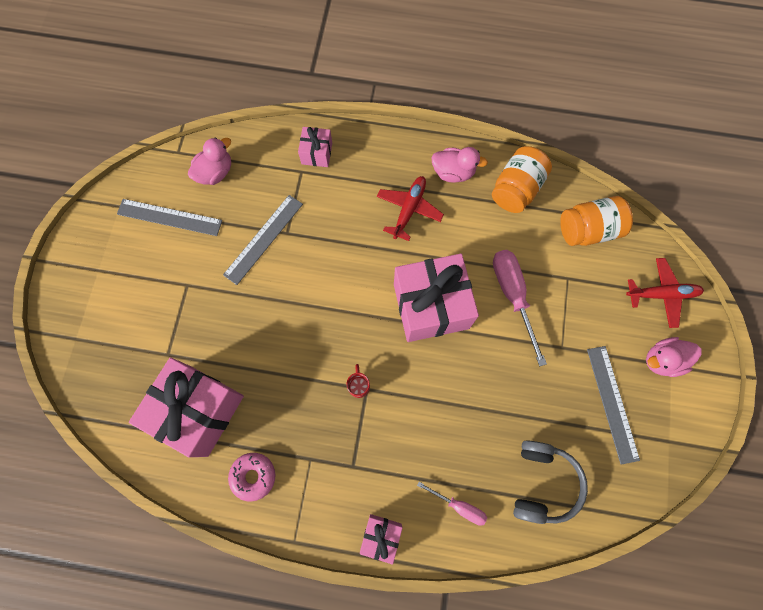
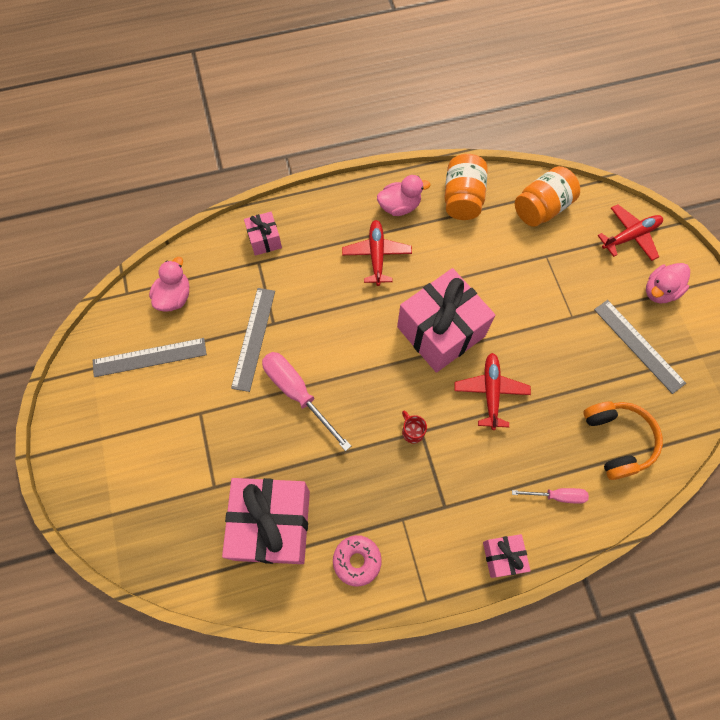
camera: 25 degrees left, 5 degrees down
pink screwdriver [493,250,547,366] -> pink screwdriver moved to [262,352,351,451]
grey headphones [513,440,588,524] -> orange headphones [583,402,663,480]
none -> red plane [455,353,531,430]

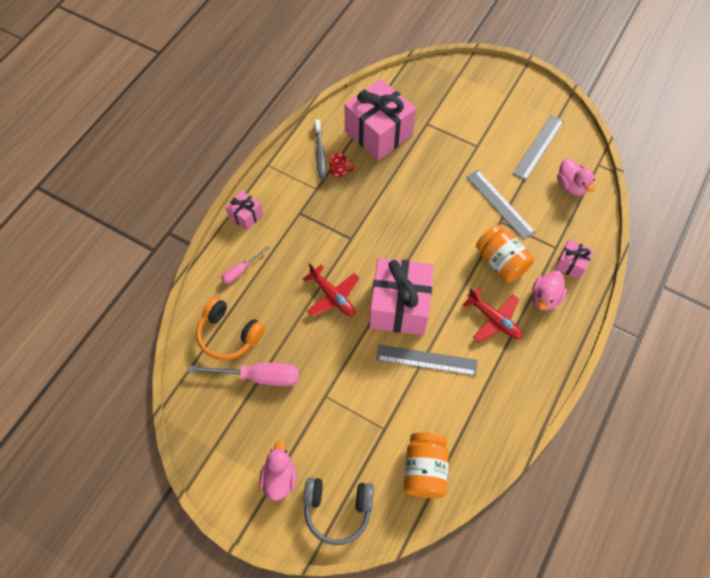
camera: 135 degrees right, 5 degrees down
pink screwdriver [262,352,351,451] -> pink screwdriver moved to [188,363,299,386]
pink donut [333,535,382,587] -> grey toothbrush [315,119,326,179]
pink duck [377,175,431,216] -> pink duck moved to [532,271,567,311]
red mug [402,411,427,444] -> red mug moved to [330,153,355,177]
orange jar [444,154,488,220] -> orange jar moved to [476,225,534,283]
grey ruler [594,300,686,394] -> grey ruler moved to [376,345,478,376]
red plane [597,204,663,261] -> grey headphones [304,477,374,545]

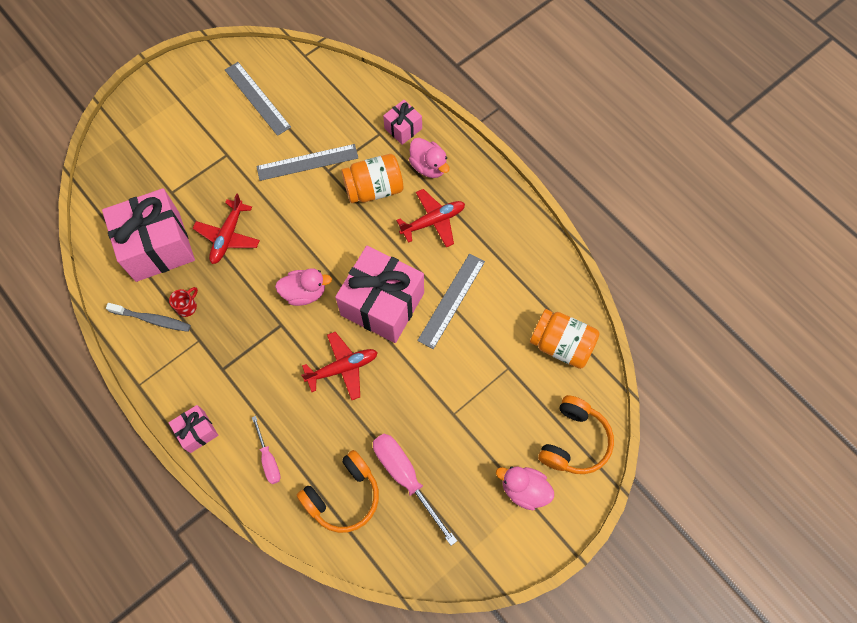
camera: 70 degrees left, 5 degrees up
pink screwdriver [188,363,299,386] -> pink screwdriver turned 60 degrees counterclockwise [373,434,457,546]
grey headphones [304,477,374,545] -> orange headphones [538,395,614,474]
pink duck [557,159,595,196] -> pink duck moved to [275,268,332,306]
none -> red plane [192,193,260,264]

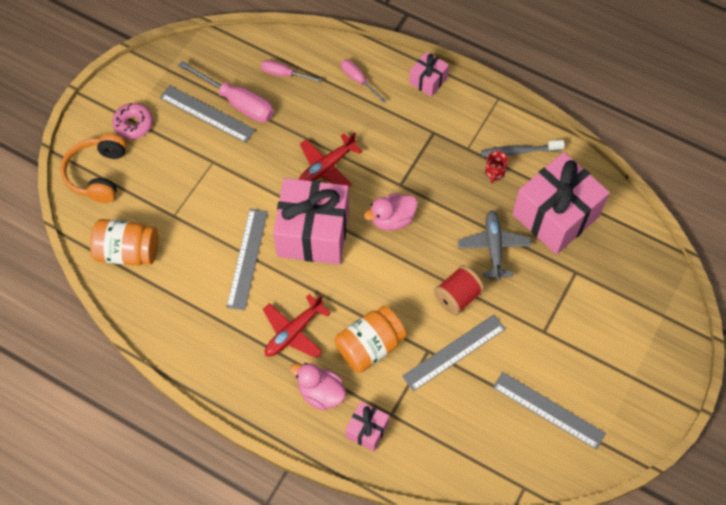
camera: 160 degrees right, 5 degrees down
red plane [192,193,260,264] -> grey plane [458,210,531,281]
orange headphones [297,450,379,533] -> pink screwdriver [261,60,322,82]
pink duck [496,466,554,510] -> pink donut [112,103,153,139]
none -> grey ruler [160,85,255,143]
none -> red spool [434,265,485,315]

